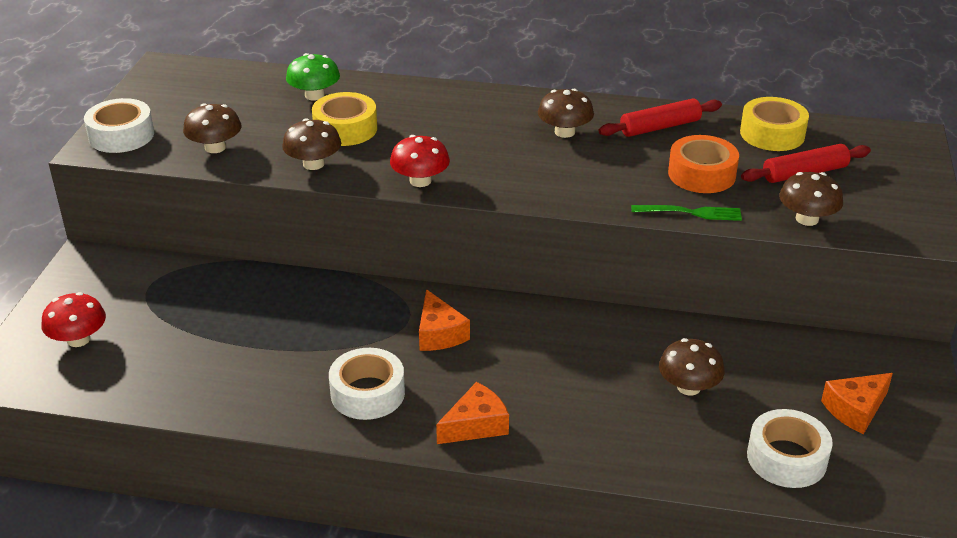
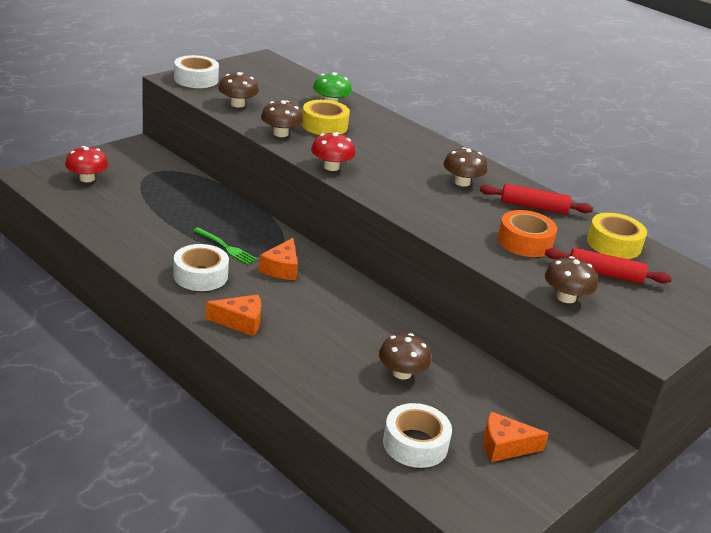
camera: 30 degrees right, 5 degrees down
green fork [631,205,742,221] -> green fork moved to [193,227,257,265]

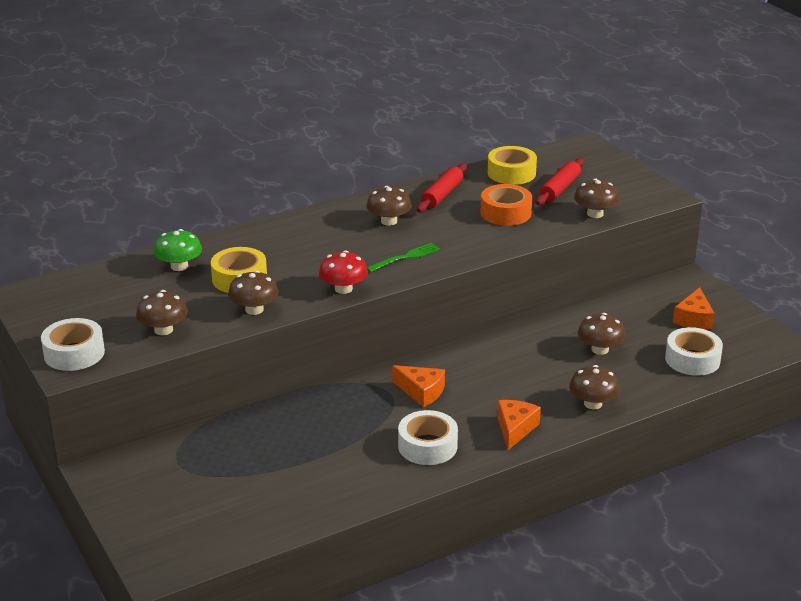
camera: 70 degrees left, 0 degrees up
red mushroom [65,146,108,182] -> none
green fork [193,227,257,265] -> green fork moved to [367,243,440,272]
none -> brown mushroom [569,365,620,410]

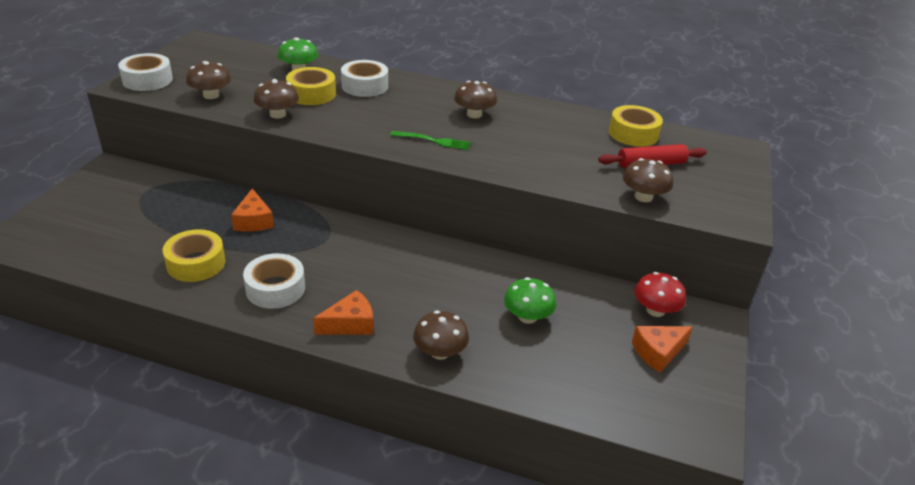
camera: 45 degrees right, 5 degrees up
red mushroom [319,251,368,294] -> red mushroom moved to [634,272,686,317]
orange cheese [392,365,445,407] -> orange cheese moved to [231,188,274,232]
red rolling pin [417,163,467,212] -> none
orange tape [481,184,532,226] -> none
brown mushroom [578,313,625,355] -> green mushroom [504,277,556,324]
white tape [665,327,723,376] -> white tape moved to [341,60,388,97]
none -> yellow tape [163,229,225,282]

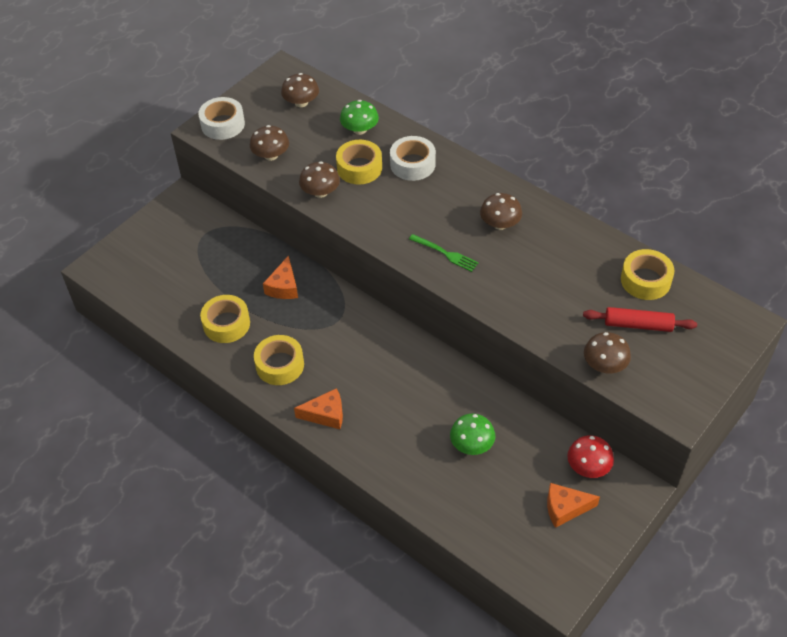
camera: 25 degrees right, 15 degrees up
white tape [243,253,305,309] -> yellow tape [254,335,304,385]
brown mushroom [413,311,469,360] -> brown mushroom moved to [281,73,319,107]

